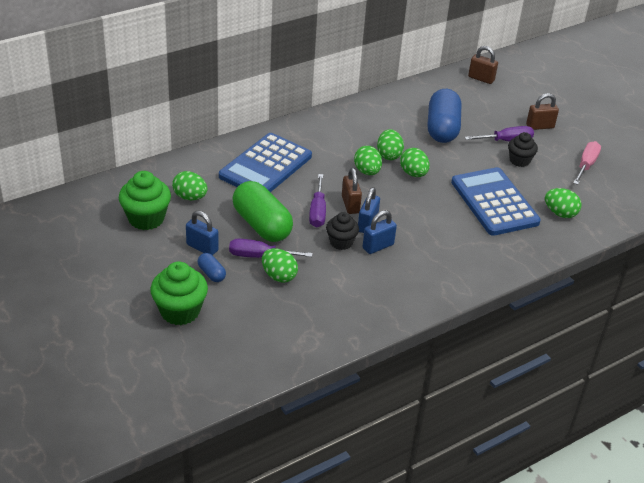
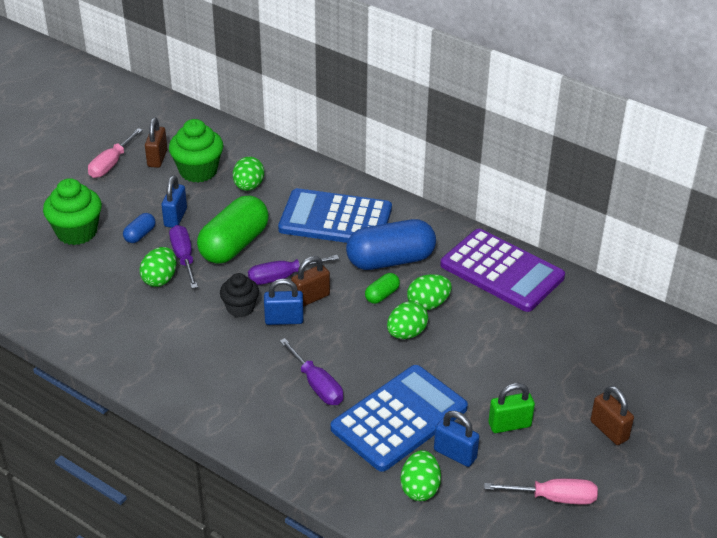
camera: 70 degrees right, 0 degrees up
green egg [354,146,382,175] -> green capsule [365,273,400,304]
blue padlock [363,210,397,254] -> blue padlock moved to [434,411,480,467]
blue capsule [428,89,461,143] -> blue capsule moved to [346,219,436,270]
purple screwdriver [465,126,534,142] -> purple screwdriver moved to [280,338,343,405]
brown padlock [468,46,498,84] -> brown padlock moved to [145,117,167,168]
black cupcake [508,132,538,167] -> green padlock [488,383,535,433]
none -> pink screwdriver [88,128,142,178]
none -> purple calculator [440,229,565,312]

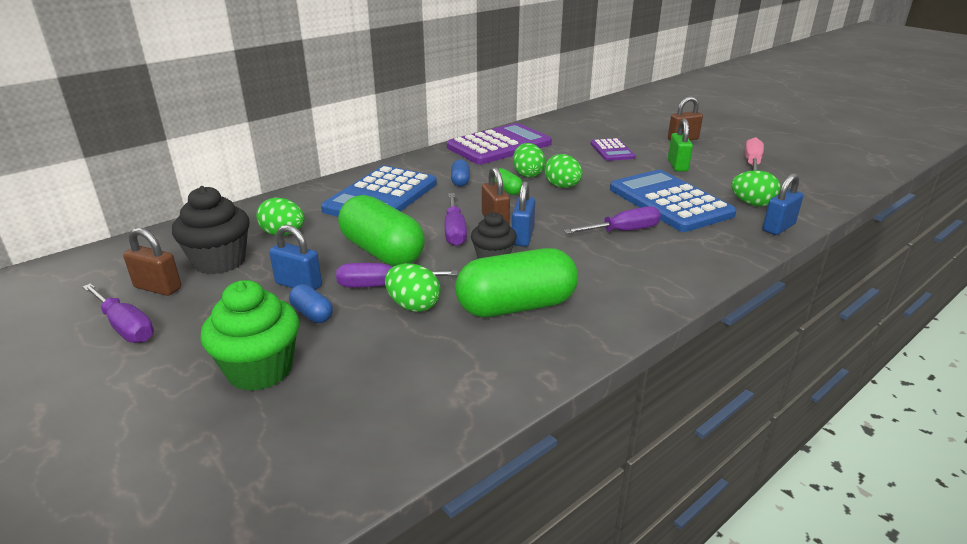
camera: 75 degrees left, 10 degrees down
pink screwdriver [88,128,142,178] -> purple screwdriver [83,283,154,343]
green cupcake [169,119,224,182] -> black cupcake [172,186,250,275]
blue capsule [346,219,436,270] -> blue capsule [451,159,470,187], size x0.45
blue padlock [434,411,480,467] -> blue padlock moved to [763,173,803,235]
none -> green capsule [455,248,578,317]
none -> purple calculator [590,138,635,161]

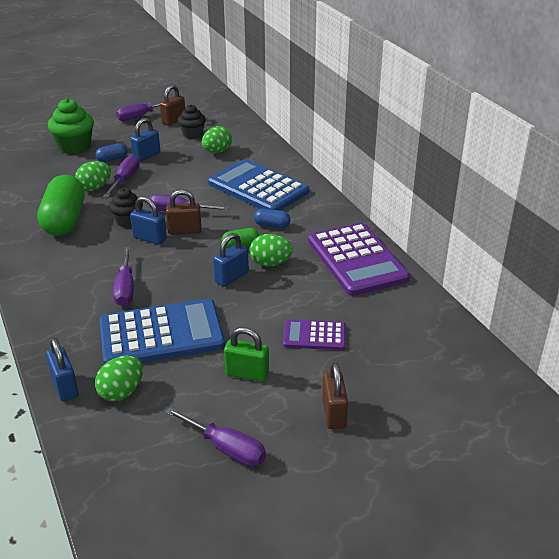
camera: 105 degrees right, 5 degrees up
black cupcake [172,186,250,275] -> black cupcake [178,104,206,139], size x0.64
green capsule [338,195,425,266] -> none
green egg [544,154,583,188] -> blue padlock [213,233,249,287]
pink screwdriver [745,137,764,171] -> purple screwdriver [165,407,266,467]

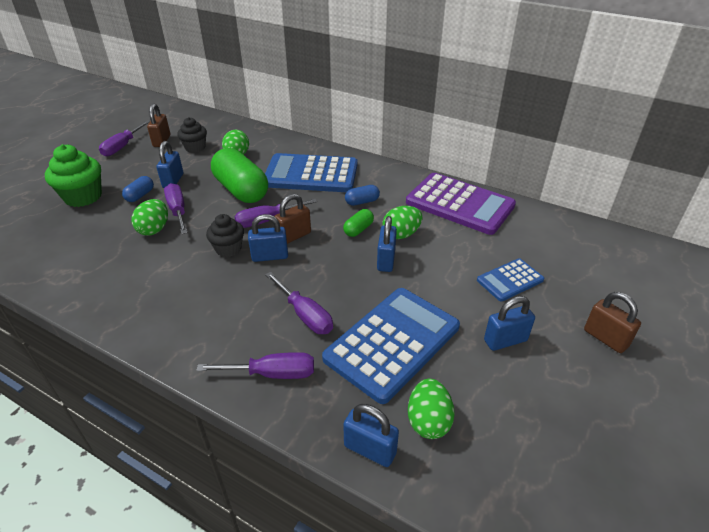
camera: 35 degrees left, 5 degrees up
green capsule [37,175,85,236] -> green capsule moved to [211,148,268,203]
purple screwdriver [165,407,266,467] -> purple screwdriver moved to [196,352,314,379]
green padlock [224,327,269,382] -> blue padlock [484,296,535,351]
purple calculator [283,320,346,350] -> blue calculator [477,258,544,301]

